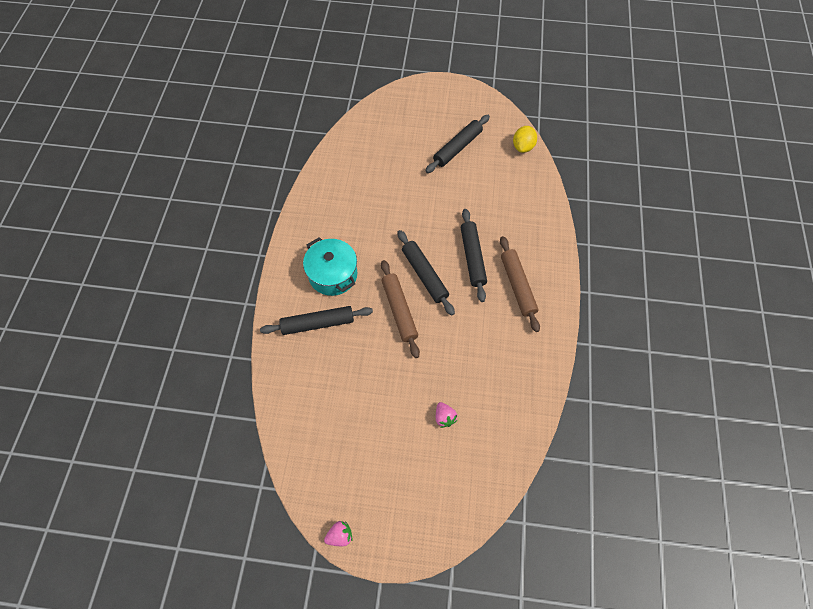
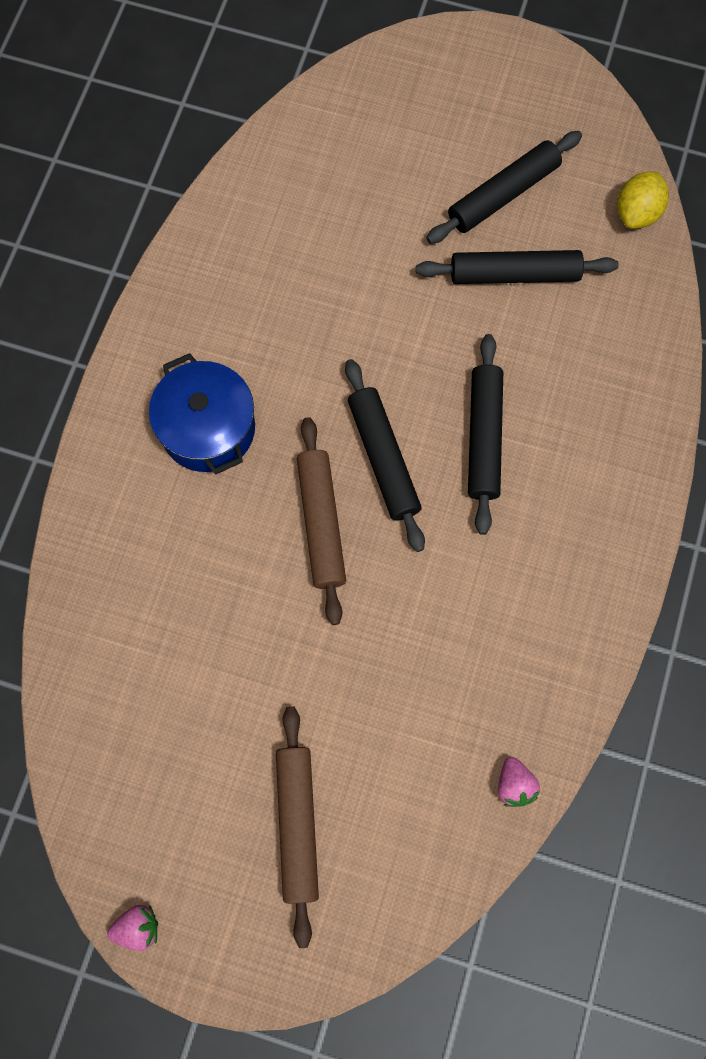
camera: 10 degrees right, 10 degrees up
black rolling pin [260,306,373,335] -> black rolling pin moved to [416,250,618,284]
turquoise pot [303,237,357,296] -> blue pot [149,353,255,474]
pink strawberry [436,402,457,428] -> pink strawberry moved to [498,757,540,807]
brown rolling pin [500,236,540,332] -> brown rolling pin moved to [276,707,319,948]

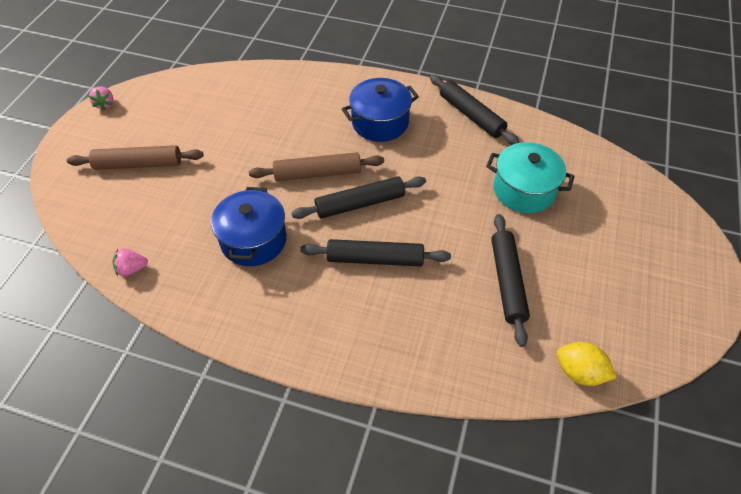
camera: 90 degrees right, 20 degrees down
black rolling pin [426,131,582,244] -> black rolling pin moved to [430,75,520,145]
none -> blue pot [211,187,287,266]
none -> turquoise pot [486,142,575,213]

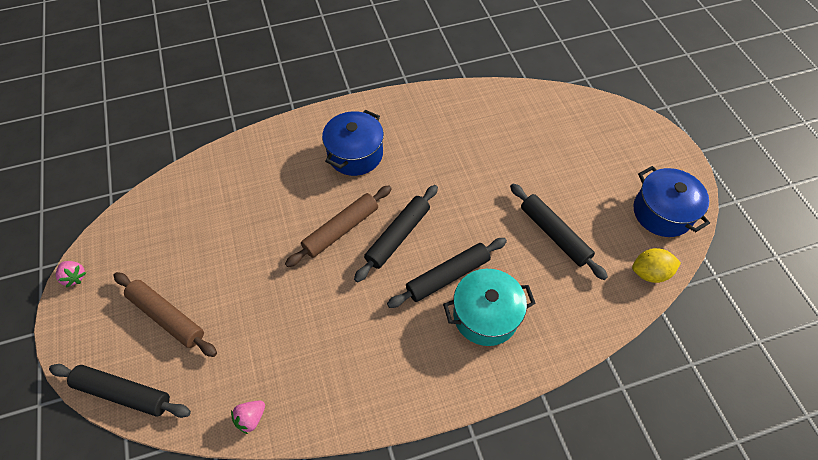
camera: 35 degrees left, 5 degrees up
brown rolling pin [67,145,204,170] -> brown rolling pin turned 75 degrees clockwise [113,272,217,357]
blue pot [211,187,287,266] -> blue pot moved to [633,166,710,237]
black rolling pin [430,75,520,145] -> black rolling pin moved to [49,364,191,418]
turquoise pot [486,142,575,213] -> turquoise pot moved to [443,269,536,346]

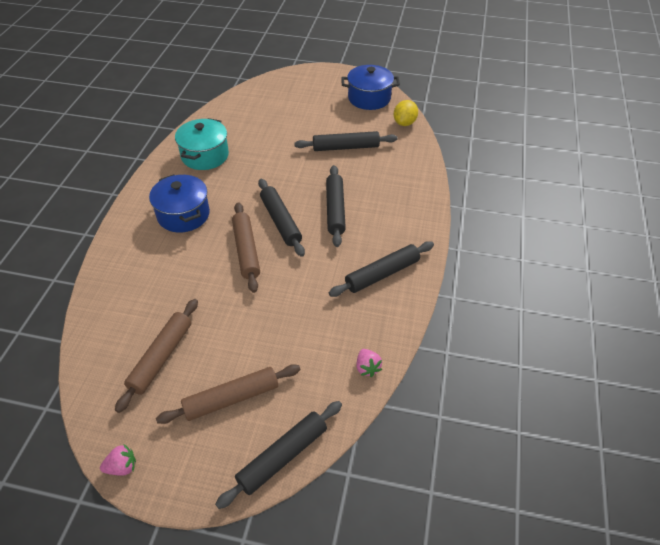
camera: 60 degrees left, 10 degrees down
turquoise pot [443,269,536,346] -> turquoise pot moved to [175,118,229,170]
none -> brown rolling pin [115,299,198,413]
none -> black rolling pin [329,241,434,297]

